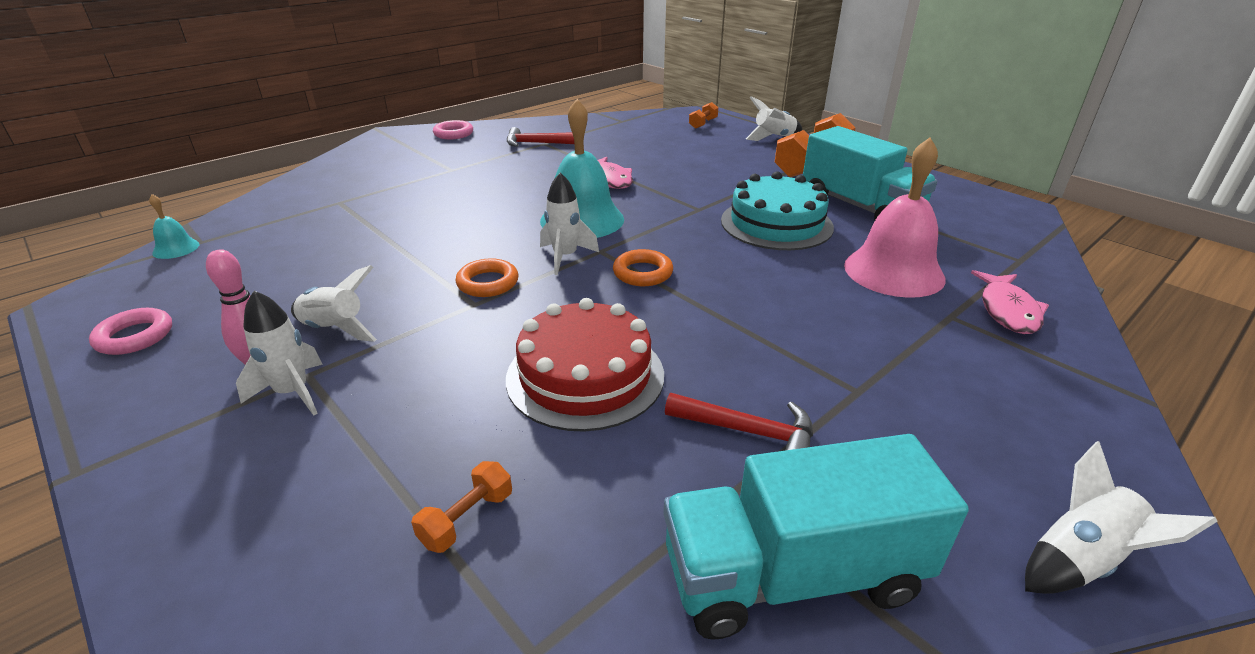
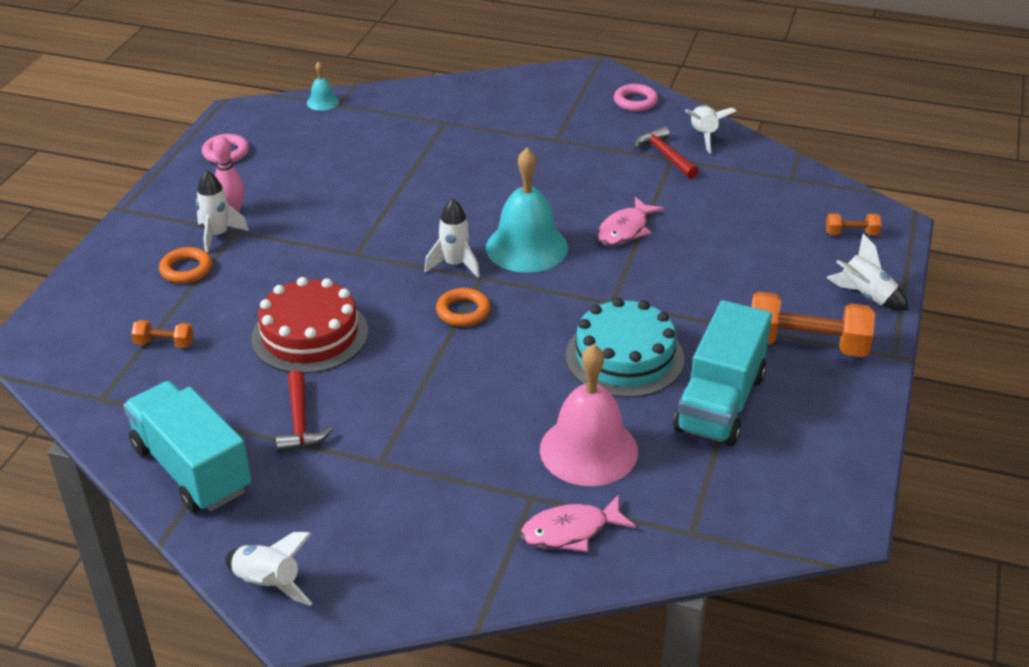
camera: 60 degrees right, 5 degrees up
white rocket [291,265,377,342] -> white rocket moved to [685,105,736,153]
orange ring [456,258,518,297] -> orange ring moved to [159,247,212,283]

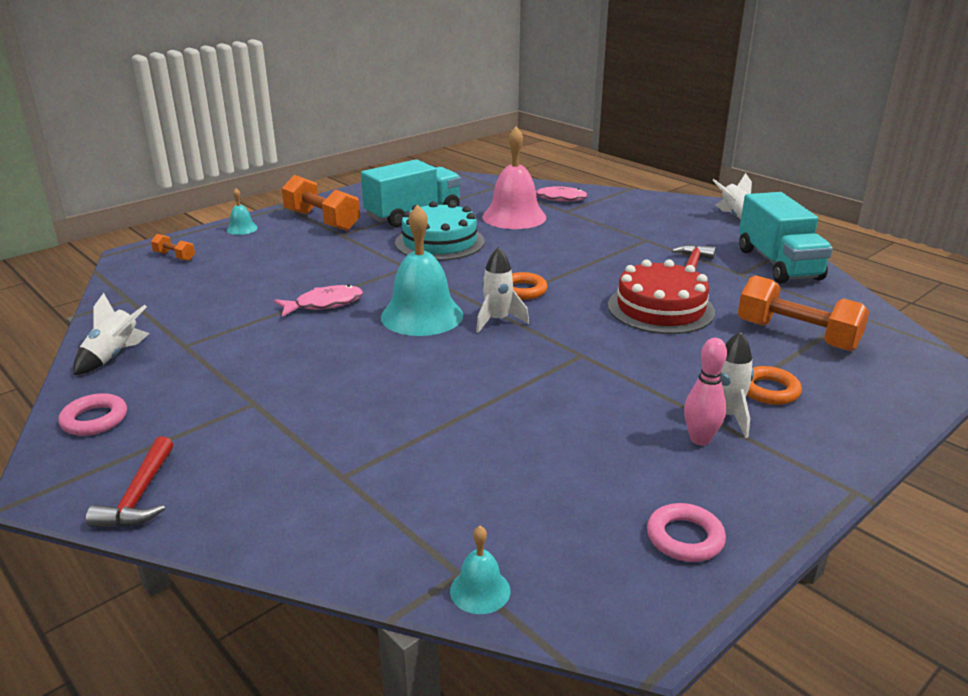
camera: 150 degrees left, 10 degrees down
orange dumbbell [131,320,193,348] -> orange dumbbell [738,275,870,351], size x2.11
red hammer [634,126,699,179] -> red hammer moved to [86,436,173,527]
white rocket [826,234,909,311] -> turquoise bell [227,188,258,235]

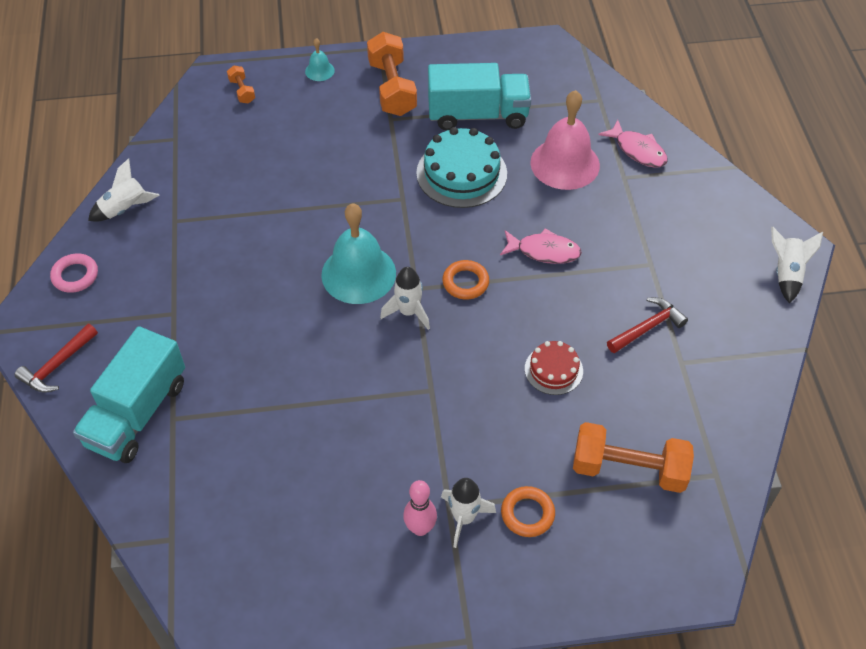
camera: 35 degrees right, 25 degrees up
pink fish [274,285,363,317] -> pink fish moved to [500,228,582,264]
turquoise bell [450,526,510,614] -> none
red cake [608,259,715,334] -> red cake [525,341,583,395], size x0.57
pink ring [647,503,726,562] -> none
orange dumbbell [738,275,870,351] -> orange dumbbell turned 60 degrees counterclockwise [573,422,694,493]
turquoise truck [739,192,833,284] -> turquoise truck moved to [73,326,185,463]

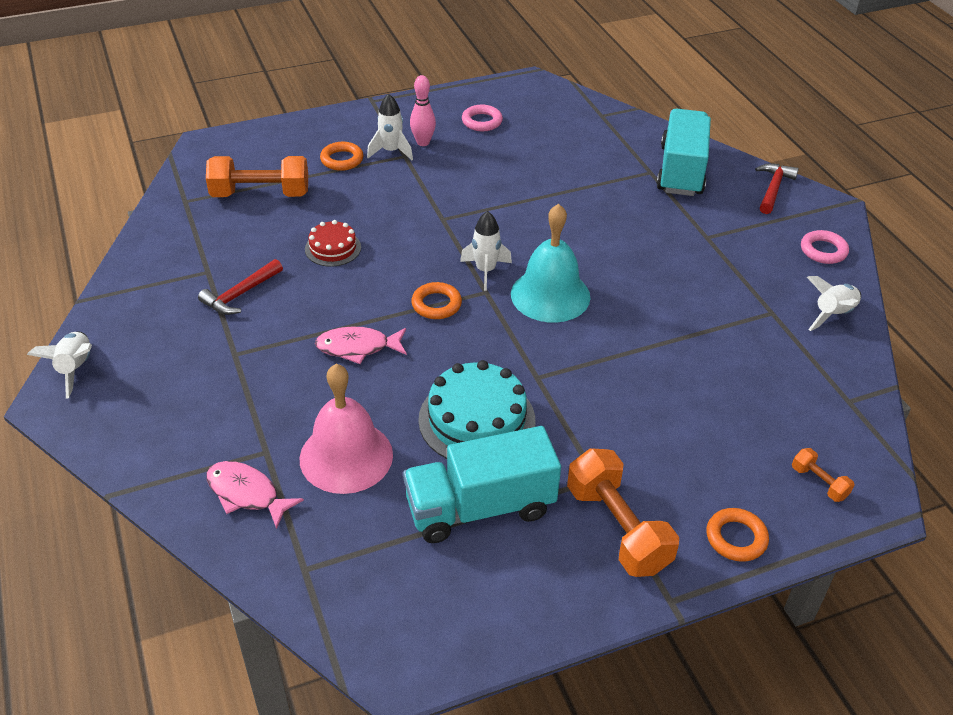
camera: 165 degrees right, 10 degrees down
turquoise bell [305,38,335,81] -> orange ring [706,508,769,562]
none -> pink ring [462,105,503,131]

